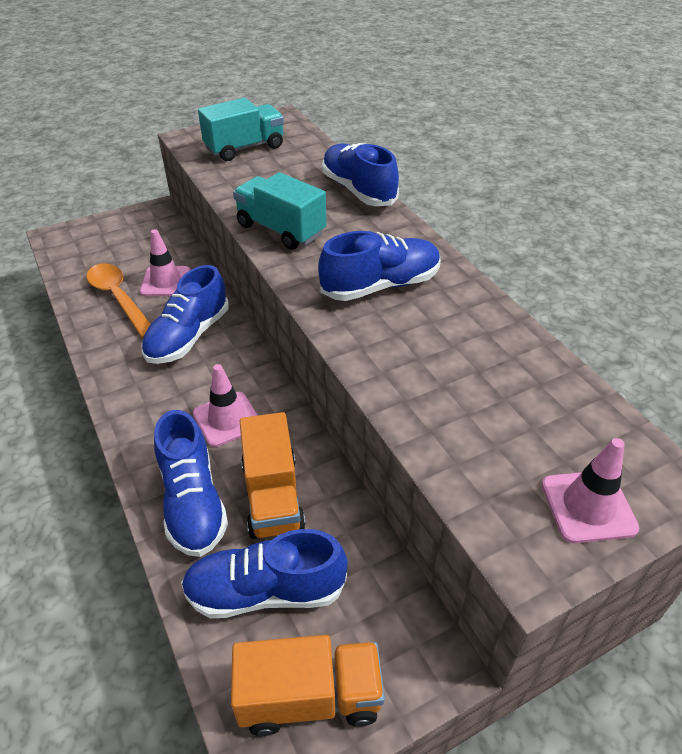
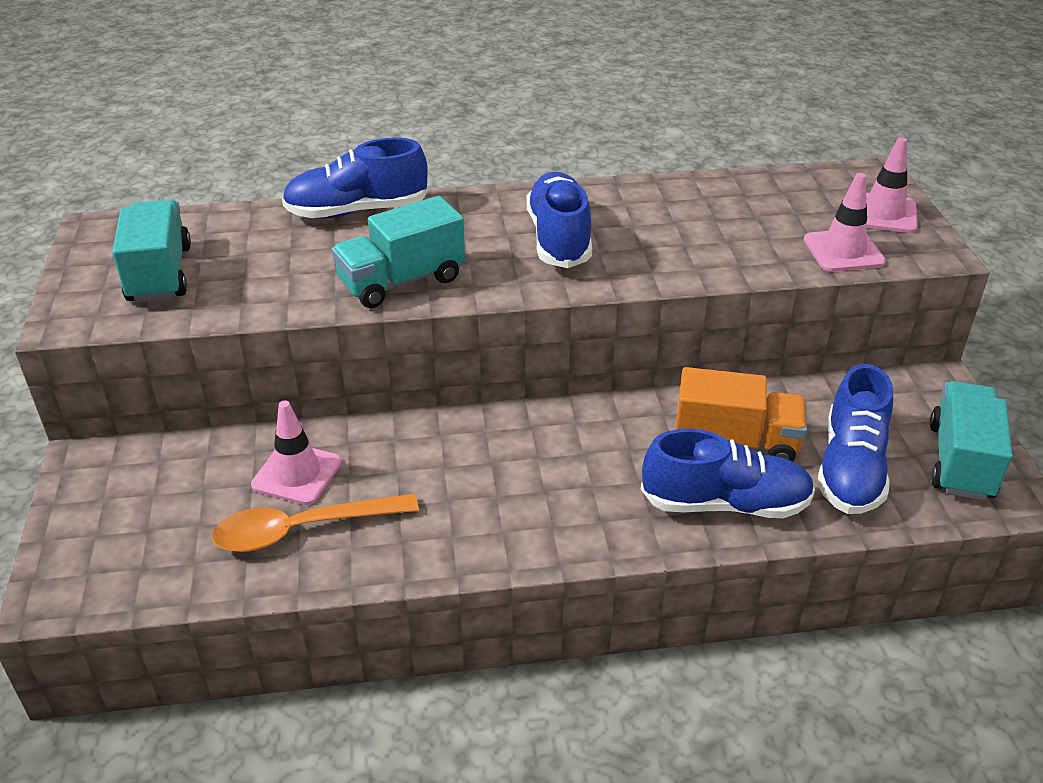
camera: 70 degrees left, 5 degrees down
blue shoe [142,265,229,364] -> none
pink traffic cone [193,364,258,447] -> pink traffic cone moved to [804,173,886,272]
orange truck [231,635,385,736] -> turquoise truck [930,381,1013,501]

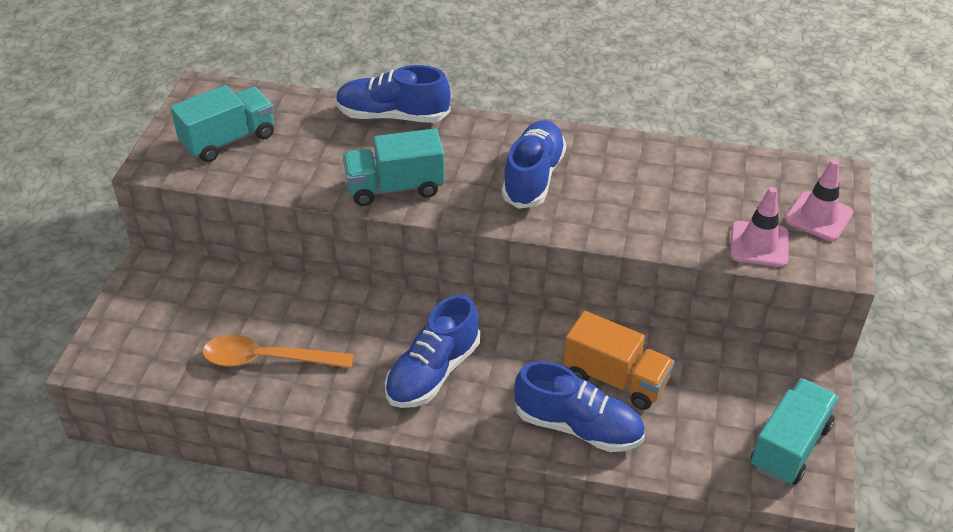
camera: 20 degrees right, 5 degrees up
turquoise truck [112,199,191,302] -> turquoise truck turned 45 degrees clockwise [170,85,274,162]
pink traffic cone [251,401,342,505] -> none
blue shoe [817,364,893,514] -> blue shoe moved to [385,295,480,408]

